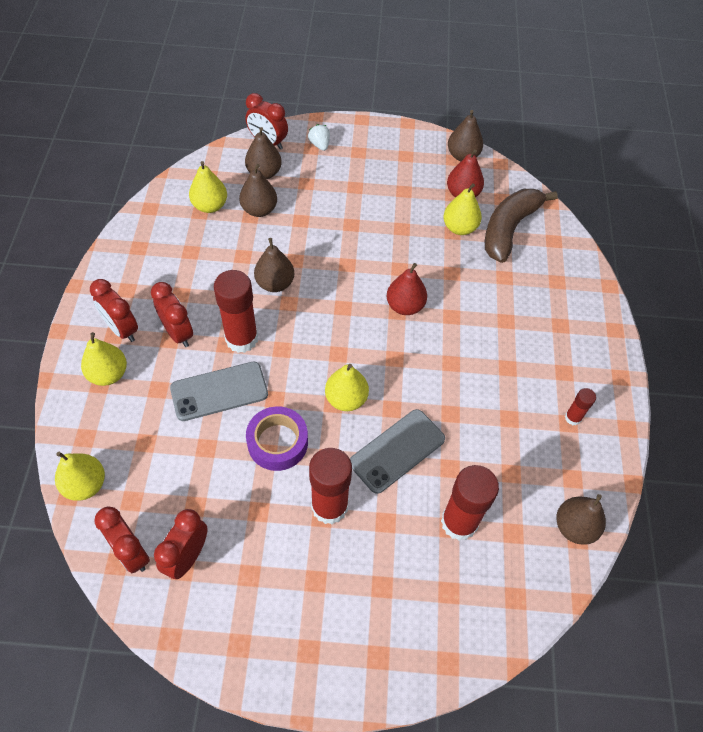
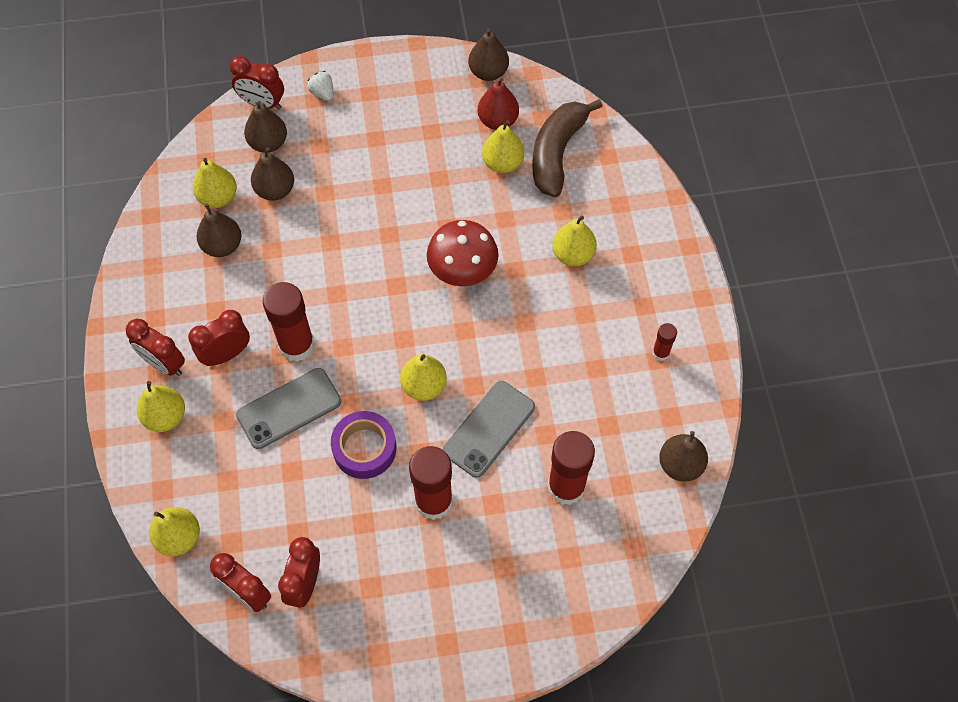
camera: 10 degrees left, 5 degrees up
red clock [151,282,193,347] -> red clock turned 75 degrees counterclockwise [188,310,250,366]
brown pear [254,238,294,292] -> brown pear moved to [197,203,241,257]
red pear [387,263,427,315] -> red mushroom [427,220,499,286]
none -> yellow pear [552,216,597,266]

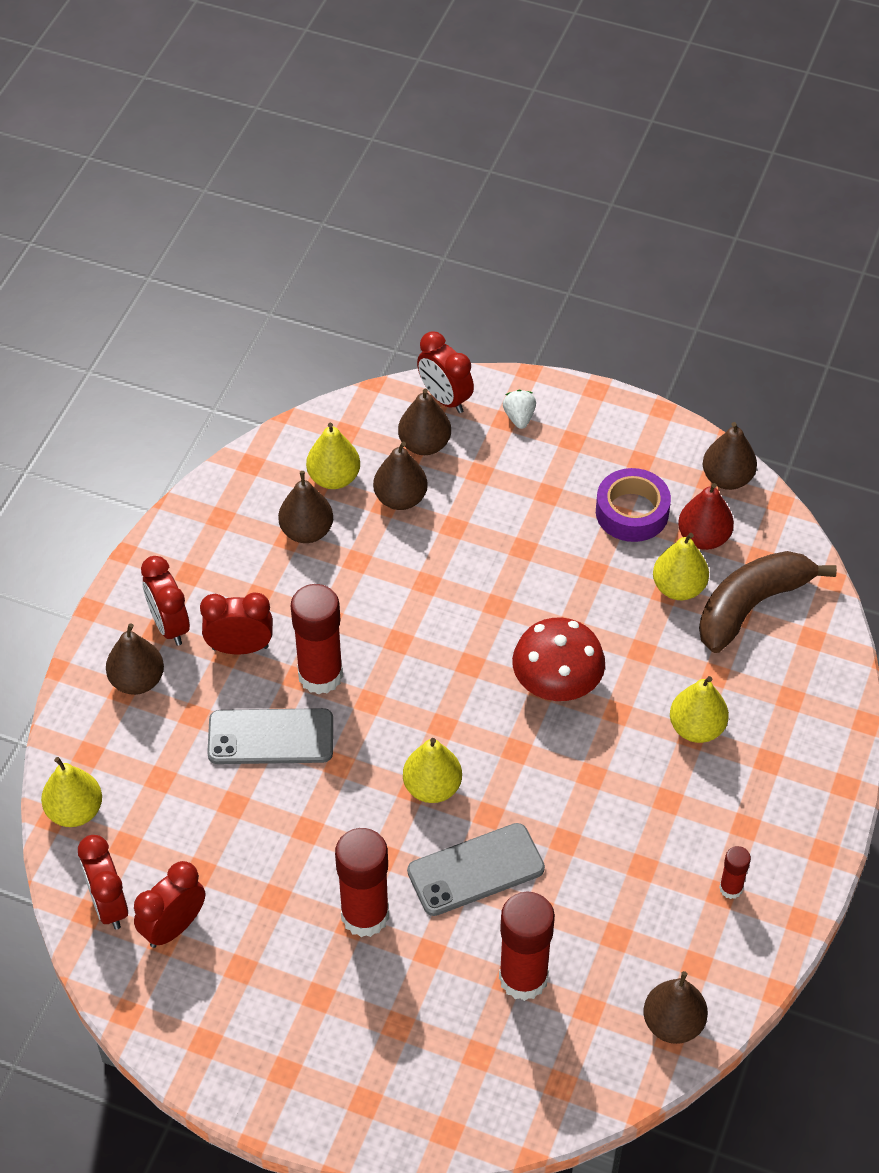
camera: 30 degrees right, 10 degrees down
yellow pear [137,381,185,432] -> brown pear [106,623,164,695]
purple tape [331,411,396,479] -> purple tape moved to [596,468,671,542]

